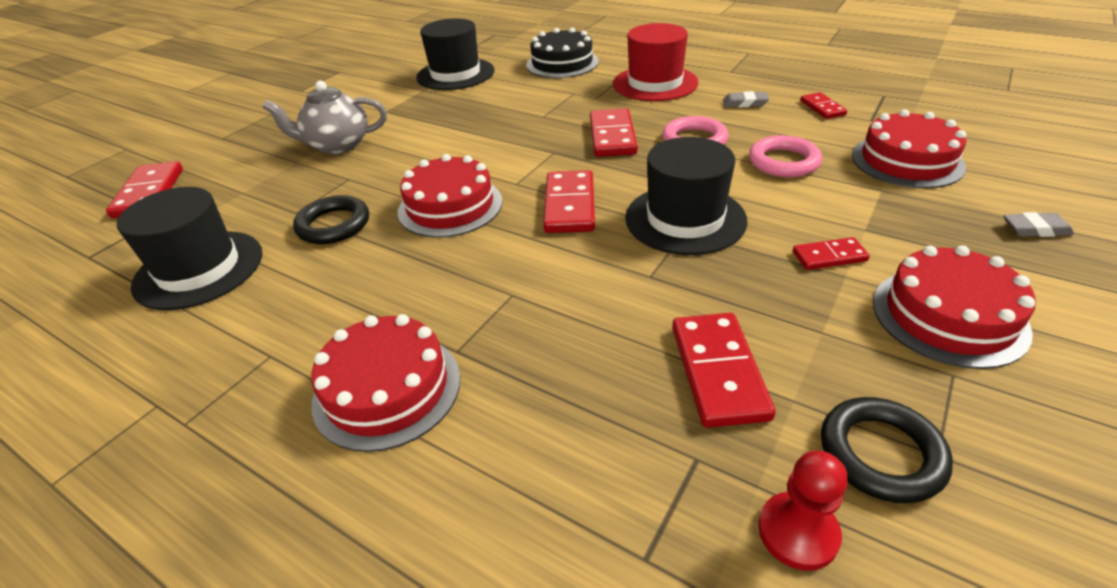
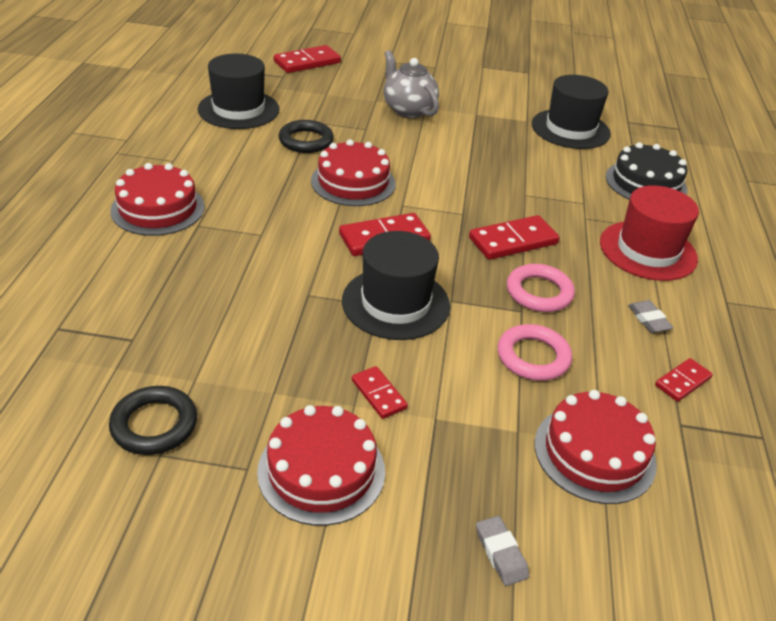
camera: 60 degrees right, 0 degrees up
red domino [672,313,776,428] -> none
red pawn [758,451,848,571] -> none

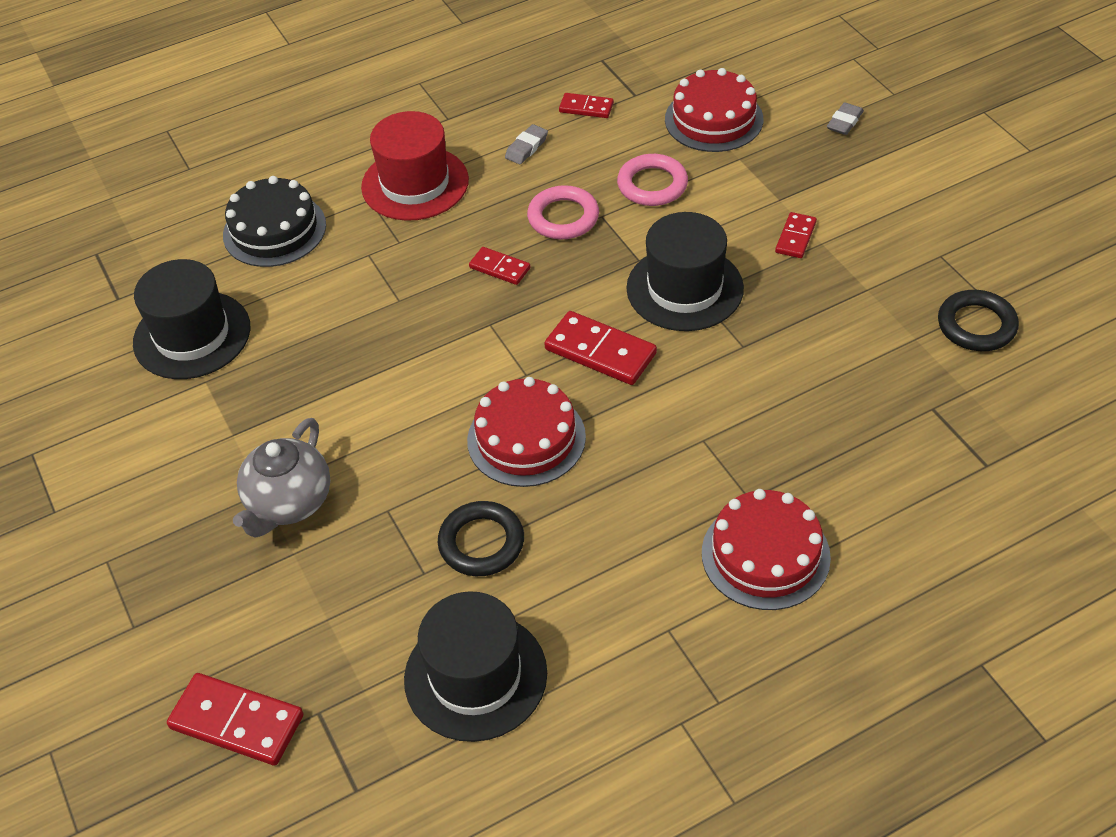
camera: 120 degrees left, 10 degrees up
red cake [257,405,385,526] -> none
red domino [469,215,560,260] -> red domino [469,247,530,285], size x0.58

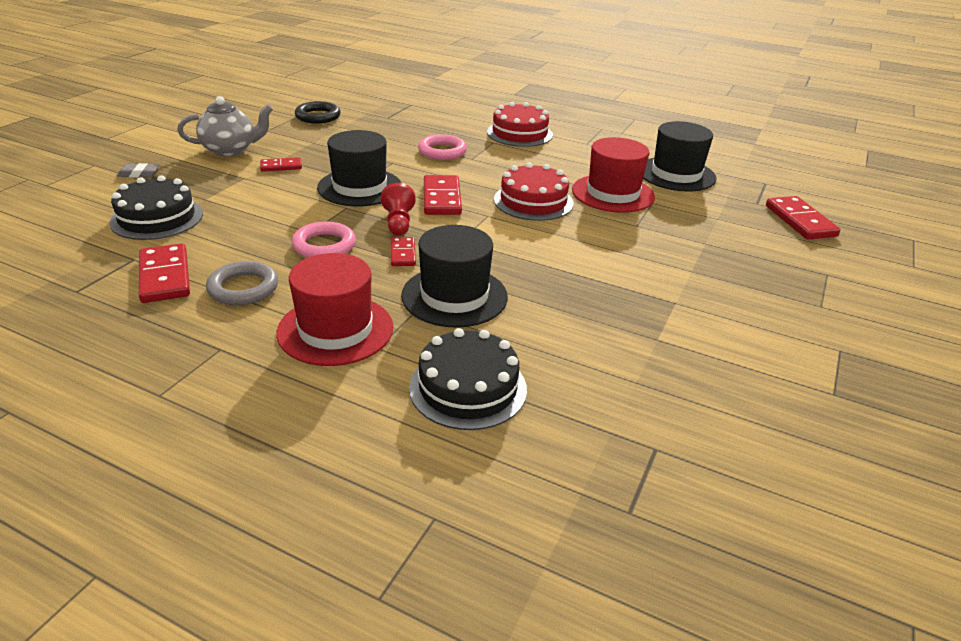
camera: 130 degrees left, 15 degrees down
black hat [133,259,250,379] -> black hat moved to [401,225,508,328]
grey teapot [233,418,330,538] -> grey teapot moved to [177,96,273,157]
black ring [438,501,524,576] -> red hat [572,137,655,213]
grey eraser [505,124,548,164] -> grey ring [206,261,278,306]
red domino [559,93,614,118] -> red domino [139,243,190,303], size x1.72
pink ring [617,154,688,206] -> pink ring moved to [418,134,467,160]
red cake [665,68,763,152] -> black cake [109,175,203,240]
none -> red pawn [381,183,415,236]

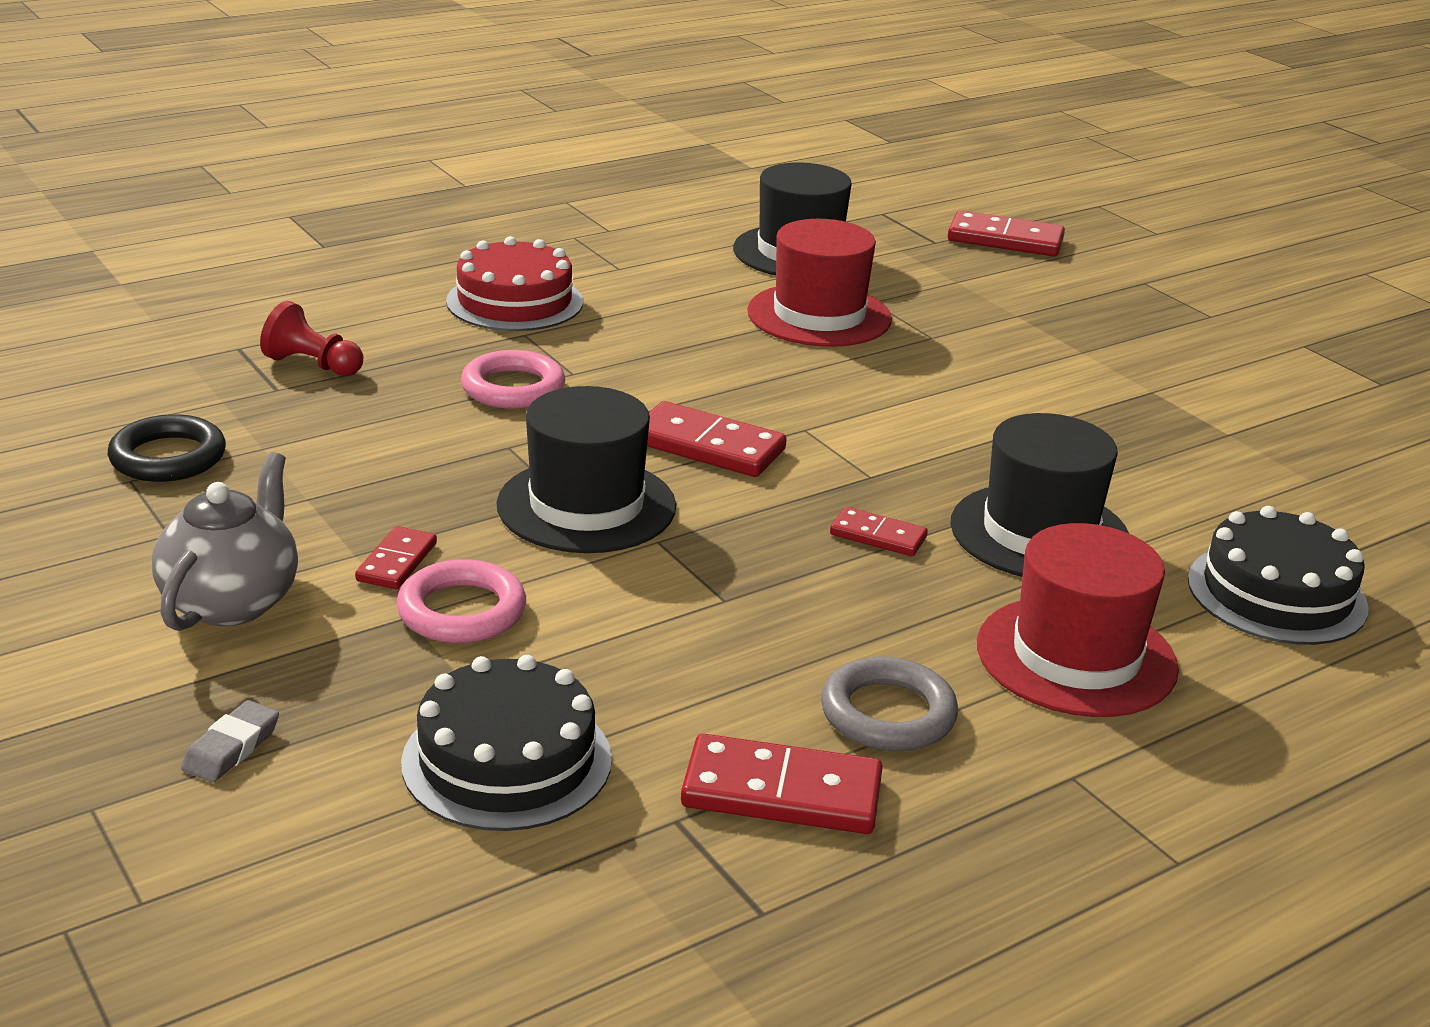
camera: 60 degrees left, 5 degrees down
pink ring [292,222,356,258] -> pink ring moved to [396,559,526,643]
red pawn [381,183,415,236] -> red pawn moved to [260,301,363,376]
red cake [494,162,573,221] -> none

